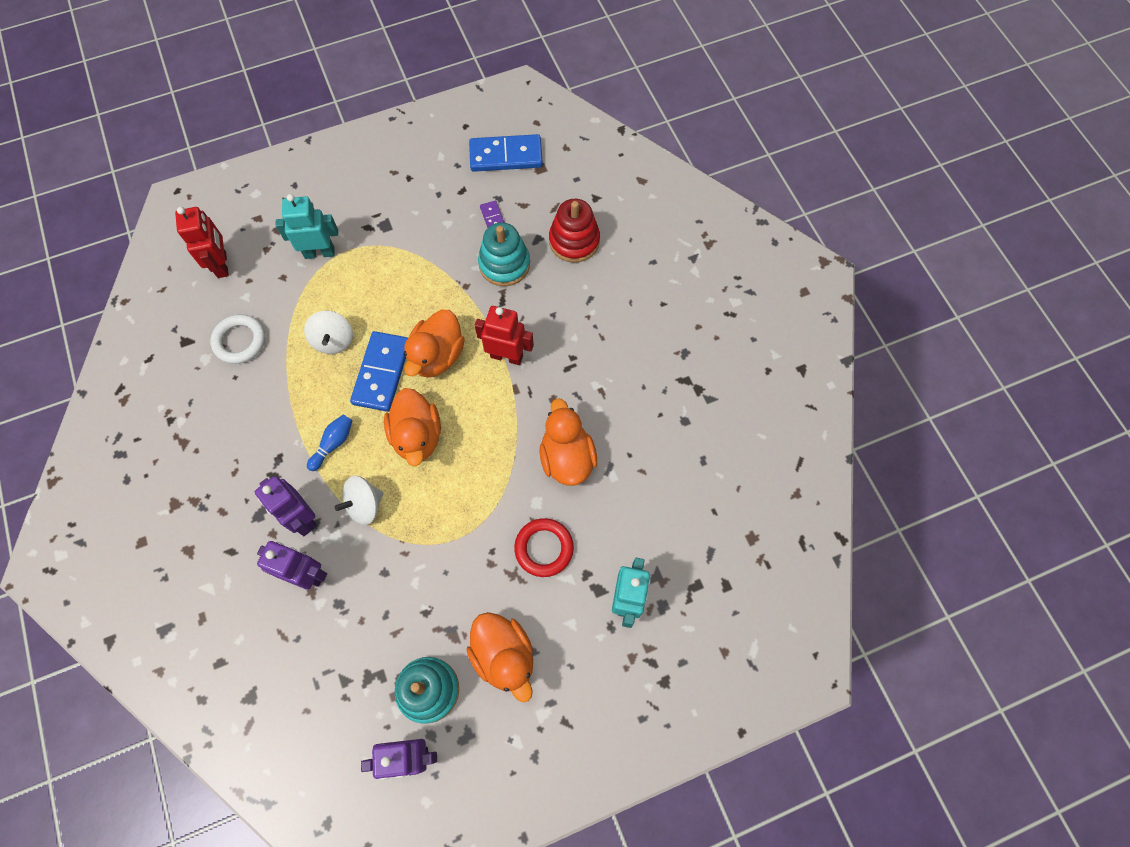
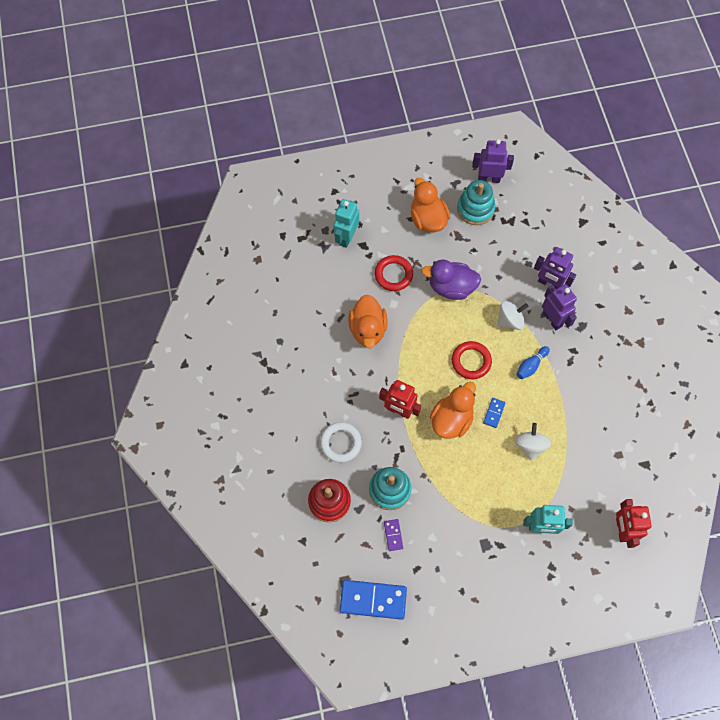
camera: 170 degrees left, 0 degrees up
white ring [210,314,265,364] -> white ring moved to [320,422,362,463]
blue domino [350,331,408,412] -> blue domino [483,398,506,428], size x0.48
orange duck [384,388,441,466] -> red ring [452,341,492,379]
none -> purple duck [421,260,481,300]

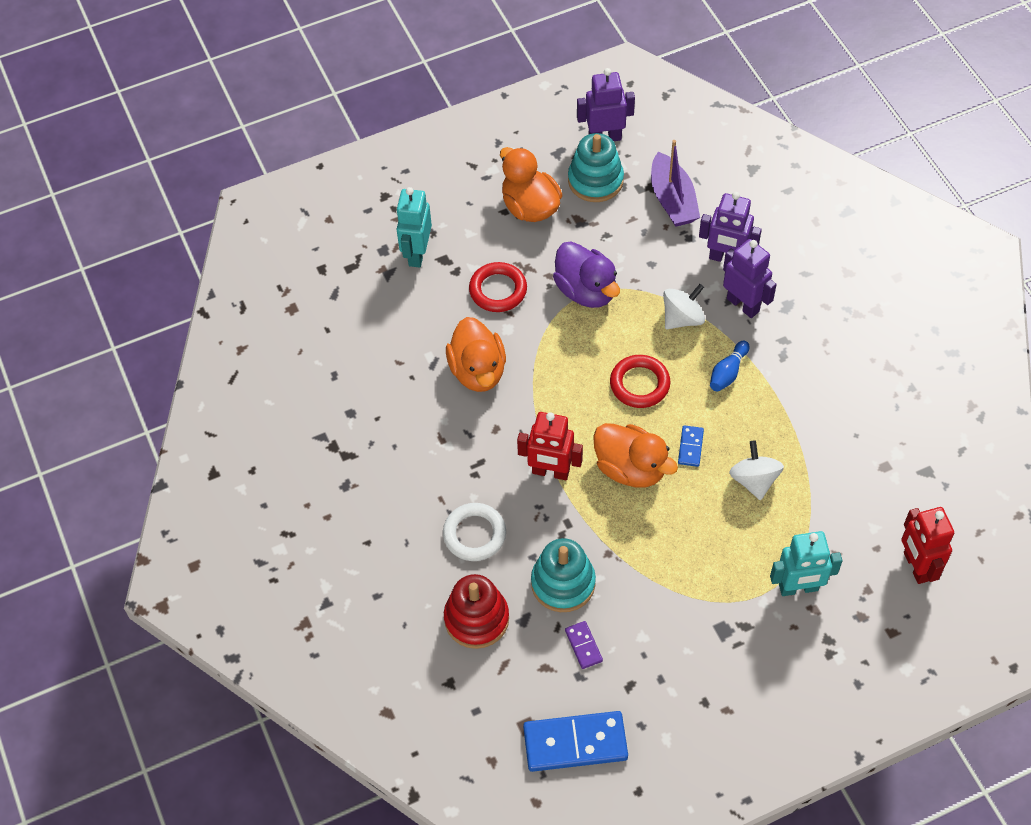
camera: 10 degrees left, 10 degrees down
purple duck [421,260,481,300] -> purple duck turned 120 degrees counterclockwise [553,241,620,308]
orange duck [430,382,476,439] -> orange duck turned 105 degrees clockwise [593,423,678,488]
none -> purple boat [651,140,700,227]

